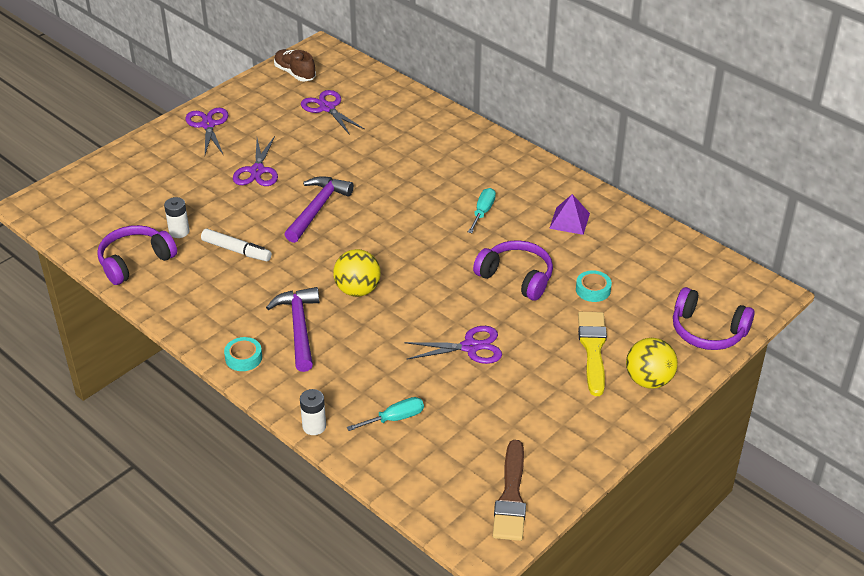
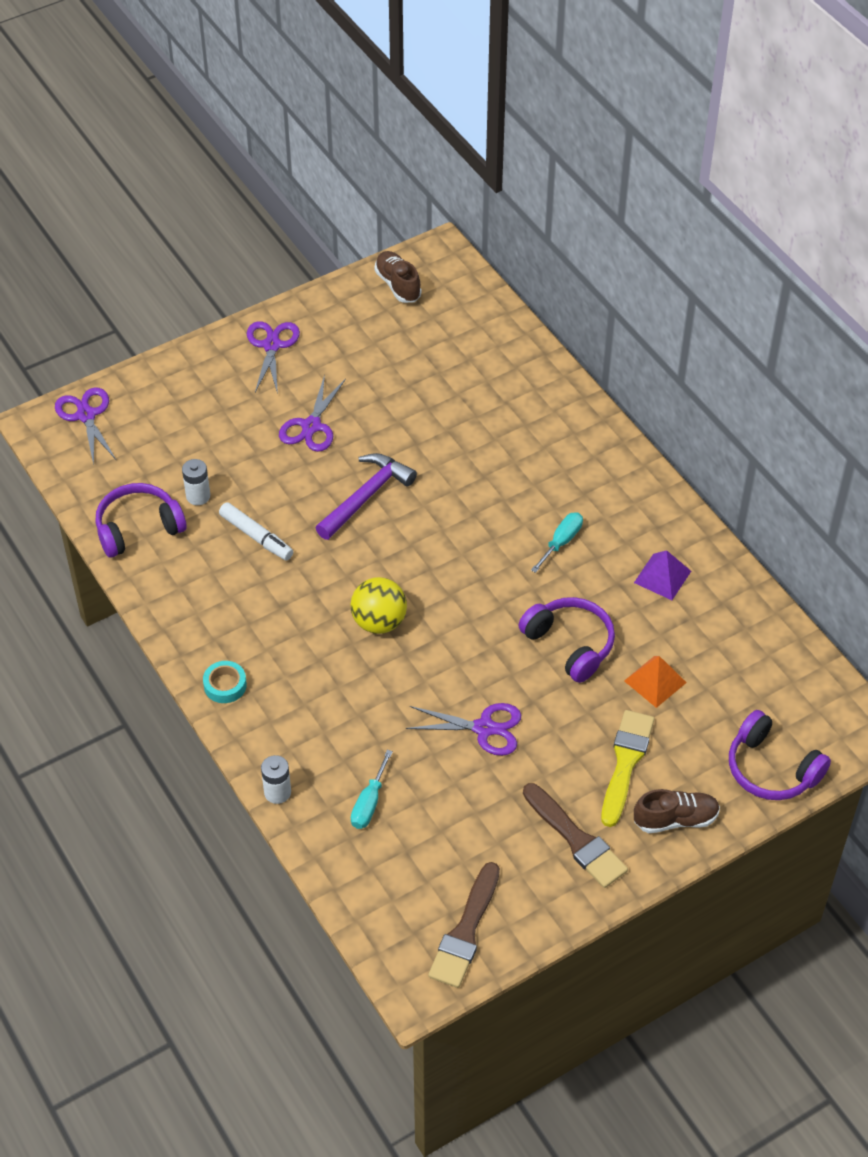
camera: 15 degrees right, 10 degrees up
purple hammer [266,287,319,372] -> none
purple scissors [301,90,365,135] -> purple scissors moved to [55,387,116,465]
turquoise screwdriver [347,397,424,431] -> turquoise screwdriver turned 120 degrees clockwise [351,750,393,829]
turquoise tape [576,270,612,302] -> orange pyramid [624,656,687,708]
yellow ball [626,338,678,389] -> brown shoe [634,789,720,833]
none -> brown brush [523,783,628,888]

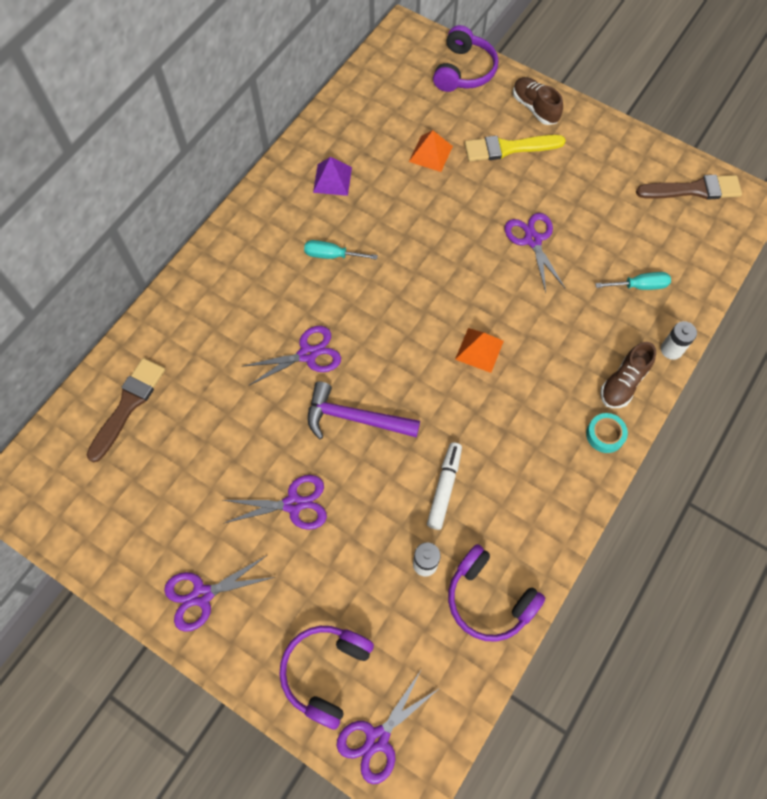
camera: 115 degrees left, 15 degrees up
yellow ball [351,577,407,634] -> orange pyramid [455,328,504,373]
brown shoe [374,251,422,303] -> brown shoe moved to [601,342,656,408]
purple headphones [518,597,615,683] -> purple headphones moved to [279,626,374,730]
brown brush [523,783,628,888] -> brown brush moved to [86,358,165,462]
none -> purple scissors [244,326,341,386]

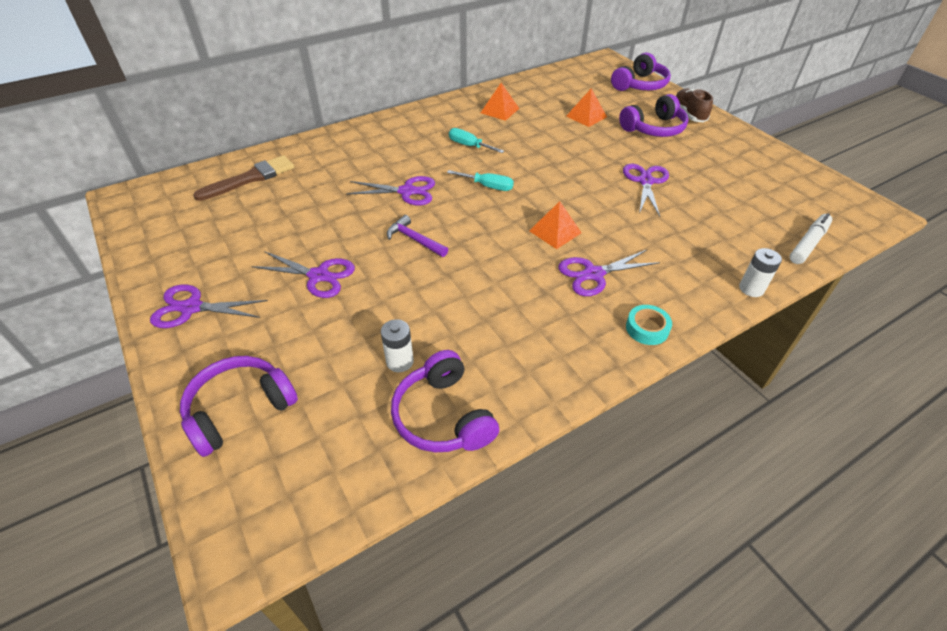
camera: 25 degrees right, 20 degrees down
purple hammer [308,382,420,439] -> purple hammer [387,215,448,257], size x0.64
purple pyramid [313,157,352,196] -> orange pyramid [481,83,519,121]
purple scissors [337,672,440,784] -> purple scissors moved to [558,250,660,296]
white marker [427,442,462,530] -> white marker moved to [790,213,832,264]
yellow brush [464,135,566,161] -> purple headphones [619,94,689,137]
turquoise screwdriver [595,272,671,290] -> turquoise screwdriver moved to [447,170,514,191]
brown shoe [601,342,656,408] -> none
brown brush [636,175,742,200] -> none

